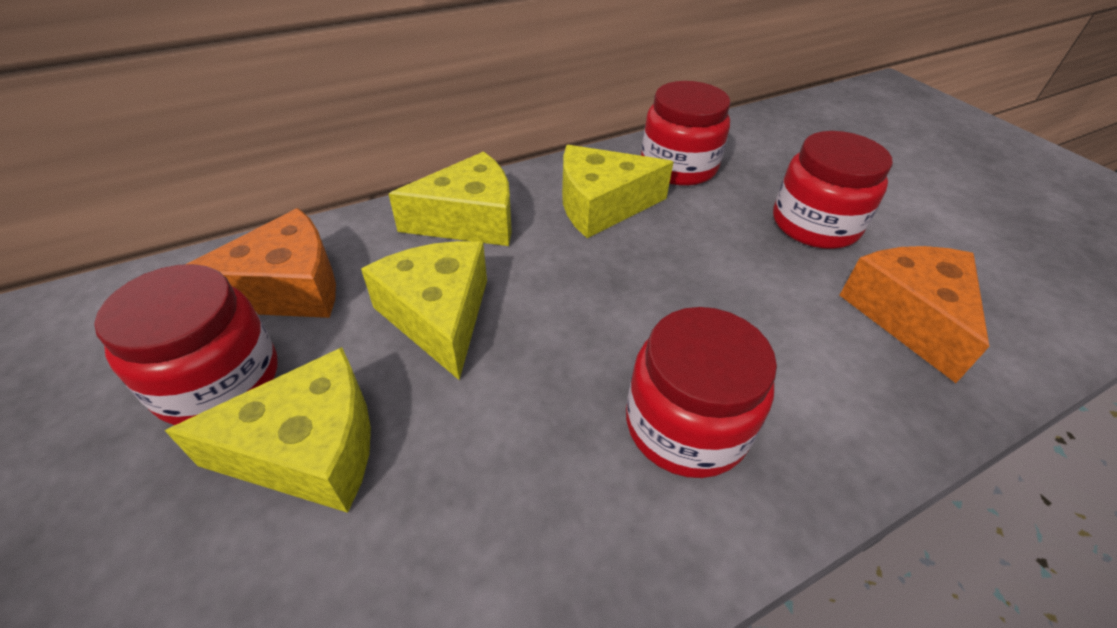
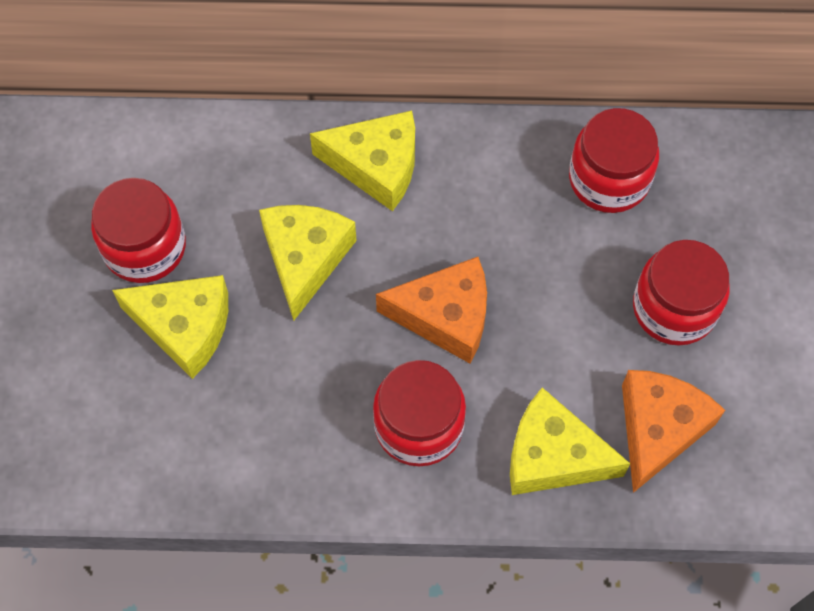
camera: 30 degrees right, 20 degrees up
orange cheese [185,208,336,318] -> orange cheese moved to [376,257,487,363]
yellow cheese [562,145,673,238] -> yellow cheese moved to [510,388,630,495]

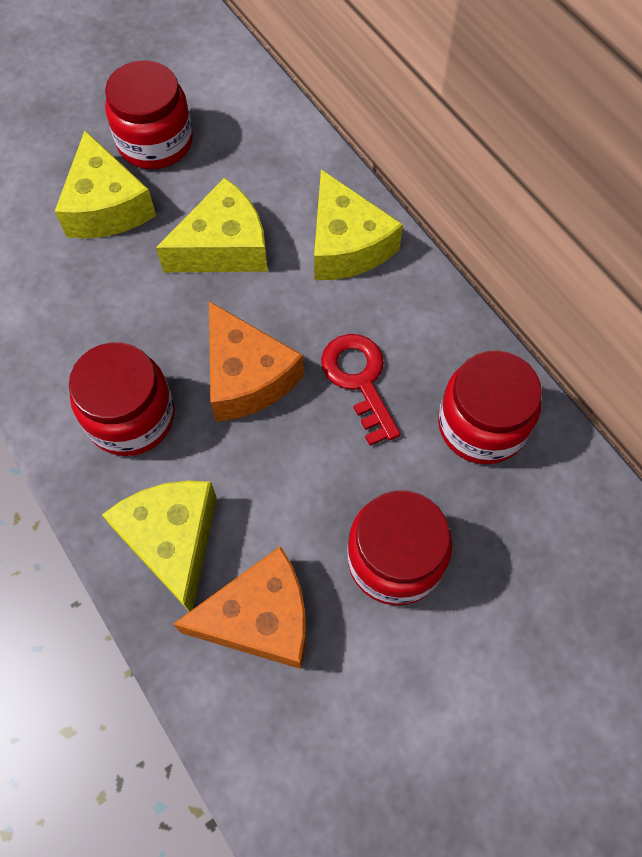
camera: 55 degrees right, 0 degrees up
none -> red key [321,334,400,446]

